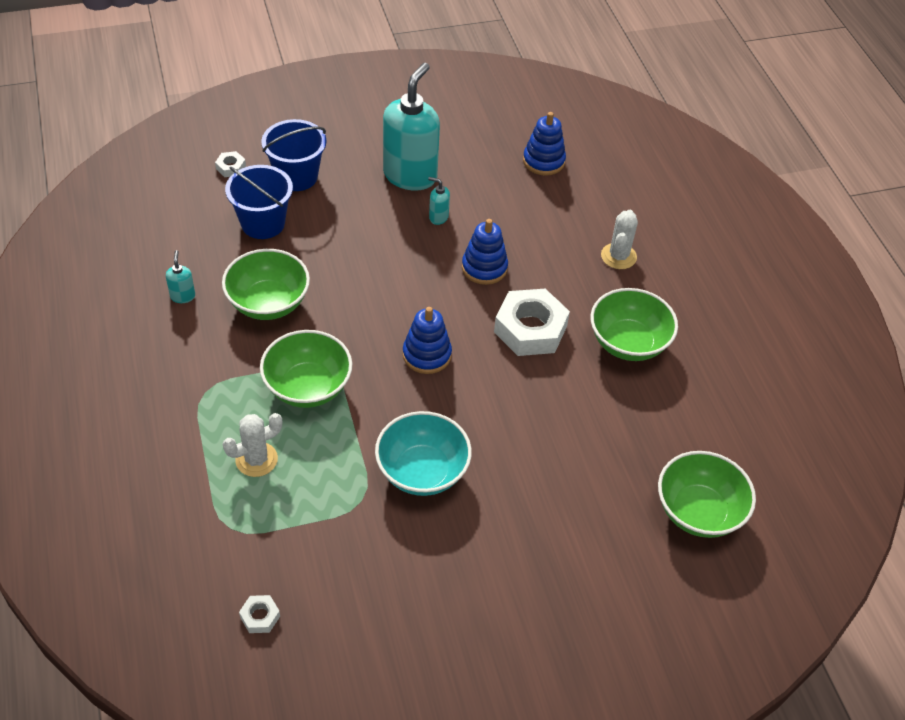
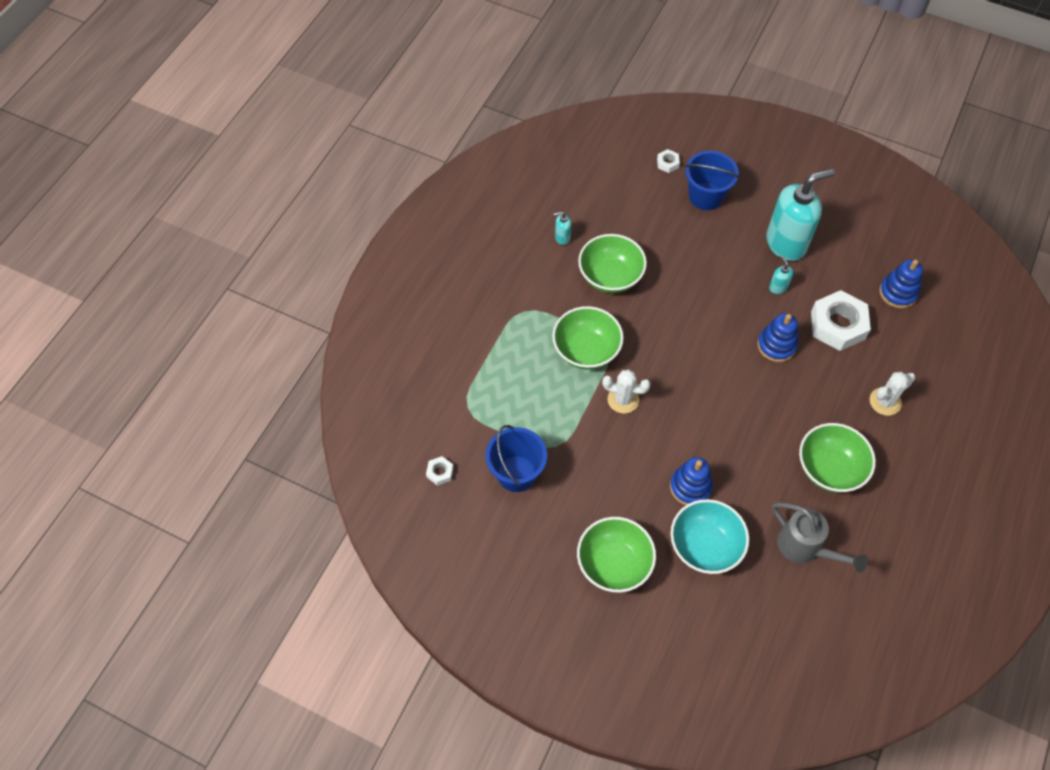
camera: 45 degrees right, 10 degrees up
turquoise soap dispenser [166,250,195,303] -> turquoise soap dispenser turned 135 degrees counterclockwise [553,211,571,245]
white cactus [223,413,282,477] -> white cactus moved to [602,369,651,414]
blue bucket [225,165,293,239] -> blue bucket moved to [486,425,547,492]
turquoise bowl [375,411,472,496] -> turquoise bowl moved to [671,499,749,574]
blue stacking toy [403,307,452,374] -> blue stacking toy moved to [670,457,713,505]
white nut [494,289,570,356] -> white nut moved to [811,290,871,351]
green bowl [658,451,756,538] -> green bowl moved to [577,517,656,593]
none -> grey watering can [772,502,868,572]

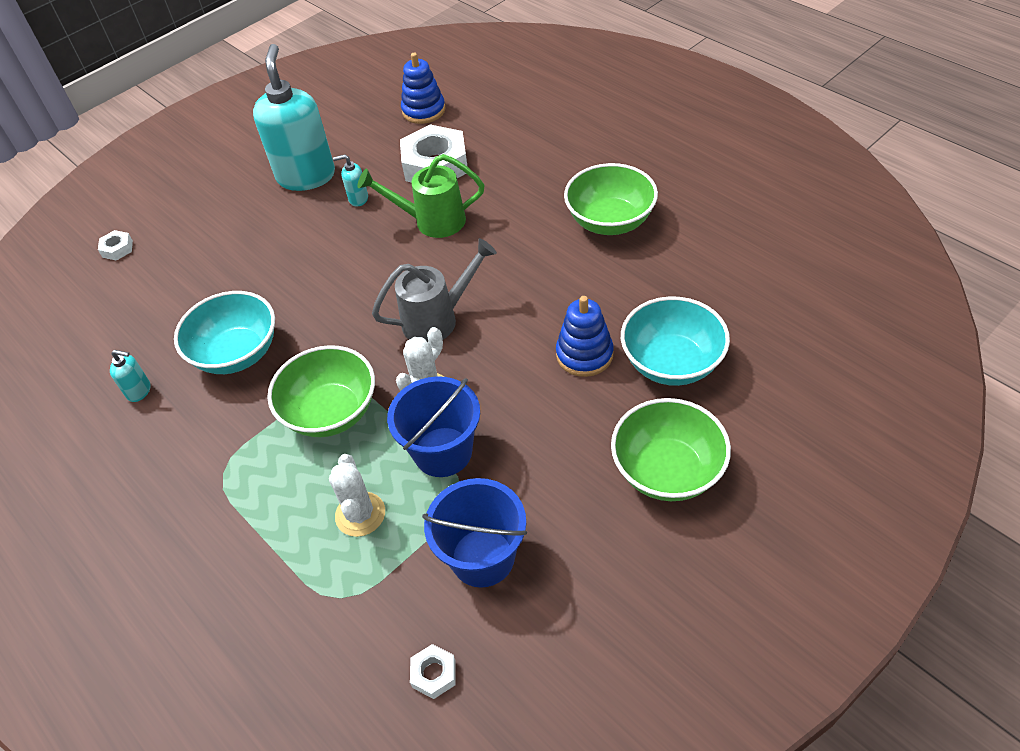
camera: 65 degrees left, 10 degrees down
turquoise soap dispenser [553,211,571,245] -> turquoise soap dispenser turned 90 degrees counterclockwise [110,350,151,402]
green bowl [578,234,647,293] -> turquoise bowl [174,291,275,374]
blue bucket [685,151,739,210] -> blue bucket moved to [387,376,480,477]
blue stacking toy [757,313,798,362] -> green watering can [357,154,484,238]
grey watering can [772,502,868,572] -> grey watering can moved to [372,238,497,342]
white cactus [870,372,915,416] -> white cactus moved to [329,454,385,537]

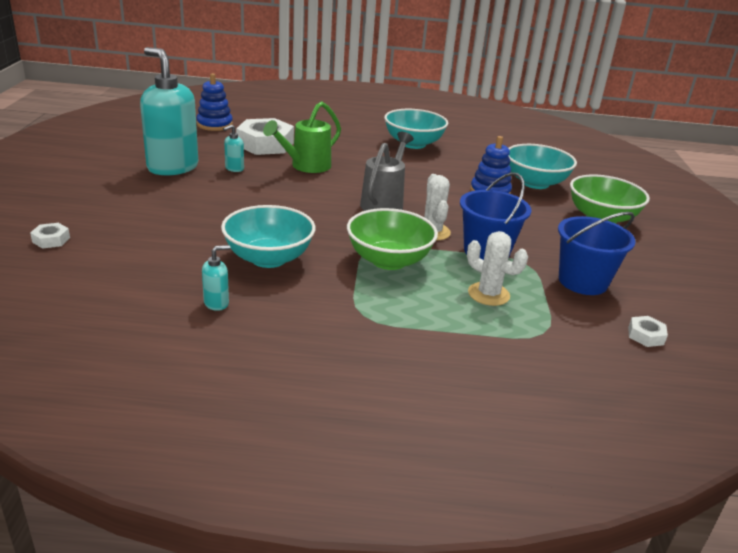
camera: 50 degrees left, 20 degrees down
green bowl [564,163,658,235] -> turquoise bowl [384,109,448,149]

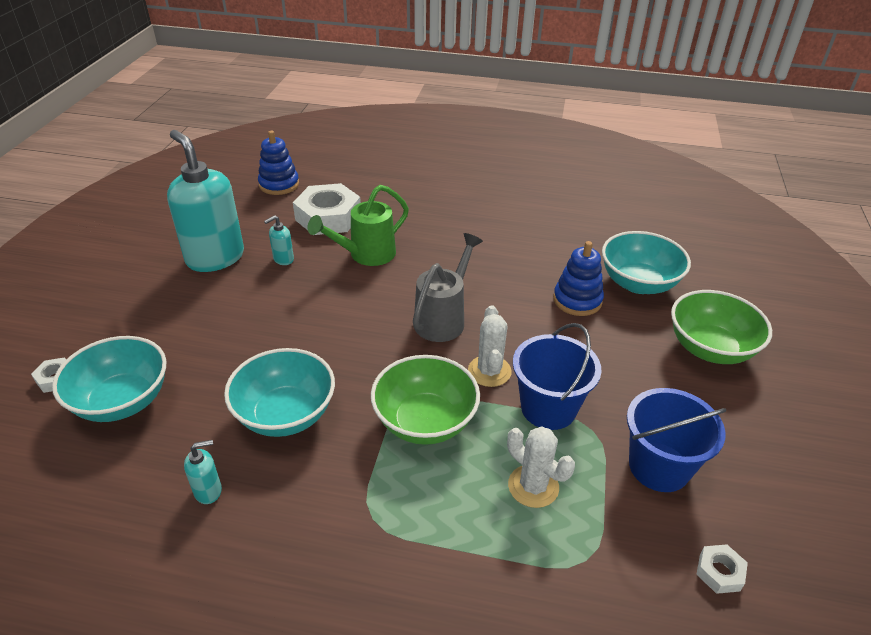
camera: 10 degrees right, 10 degrees up
turquoise bowl [384,109,448,149] -> turquoise bowl moved to [52,336,166,422]

